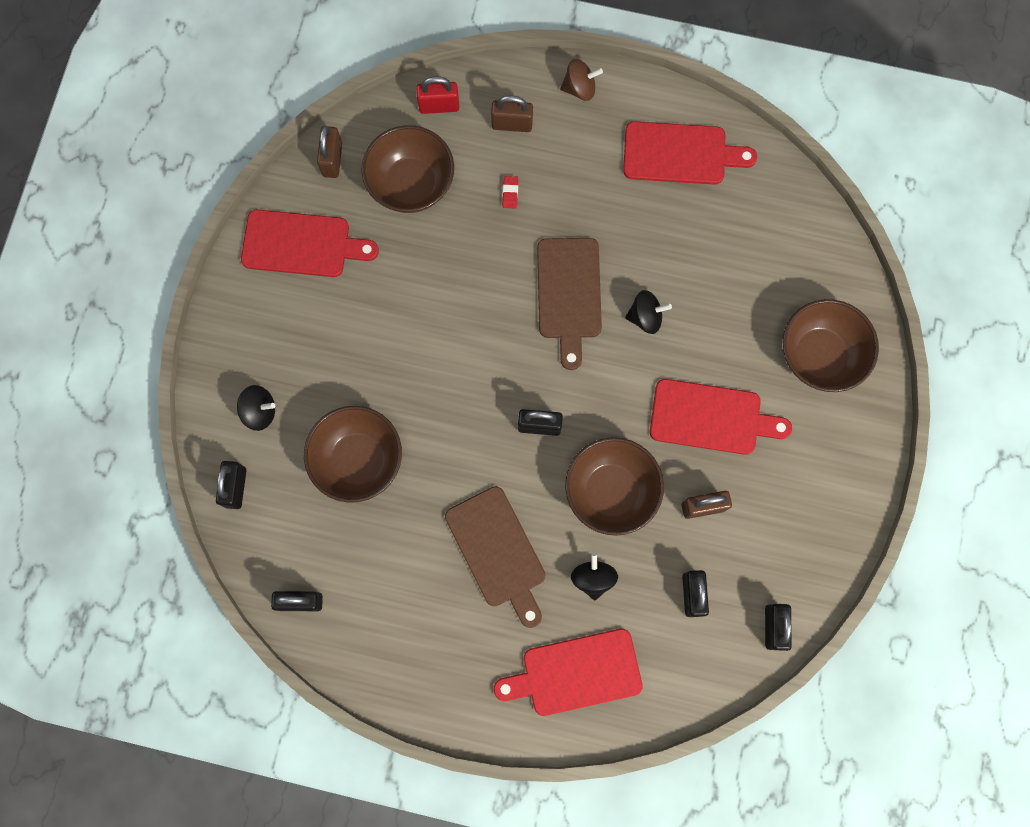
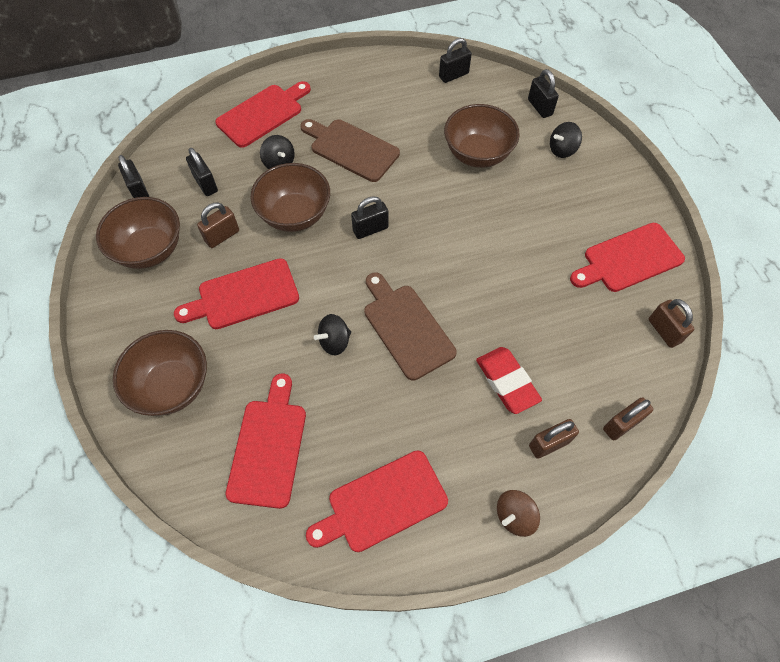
camera: 150 degrees right, 15 degrees down
brown bowl [361,125,454,213] -> brown bowl moved to [96,197,180,269]
red padlock [416,76,459,114] -> brown padlock [603,397,653,440]
red eraser [503,176,518,209] -> red eraser [476,347,542,414], size x2.32
none -> red cutting board [226,373,306,509]

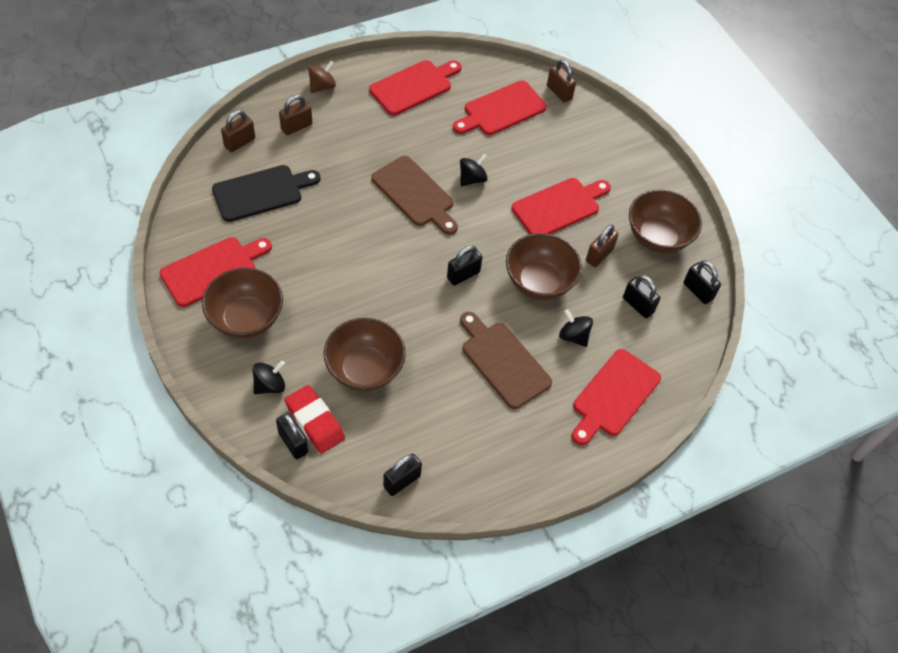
camera: 165 degrees right, 5 degrees down
brown bowl [113,330,207,416] -> brown bowl moved to [202,268,283,339]
red cutting board [226,373,306,509] -> red cutting board turned 60 degrees clockwise [453,80,547,135]
brown cutting board [300,119,400,182] -> brown cutting board turned 150 degrees counterclockwise [460,312,552,409]
red eraser [476,347,542,414] -> red eraser moved to [284,385,345,454]
brown padlock [649,299,694,348] -> brown padlock moved to [547,59,576,103]
none -> black cutting board [212,165,321,222]

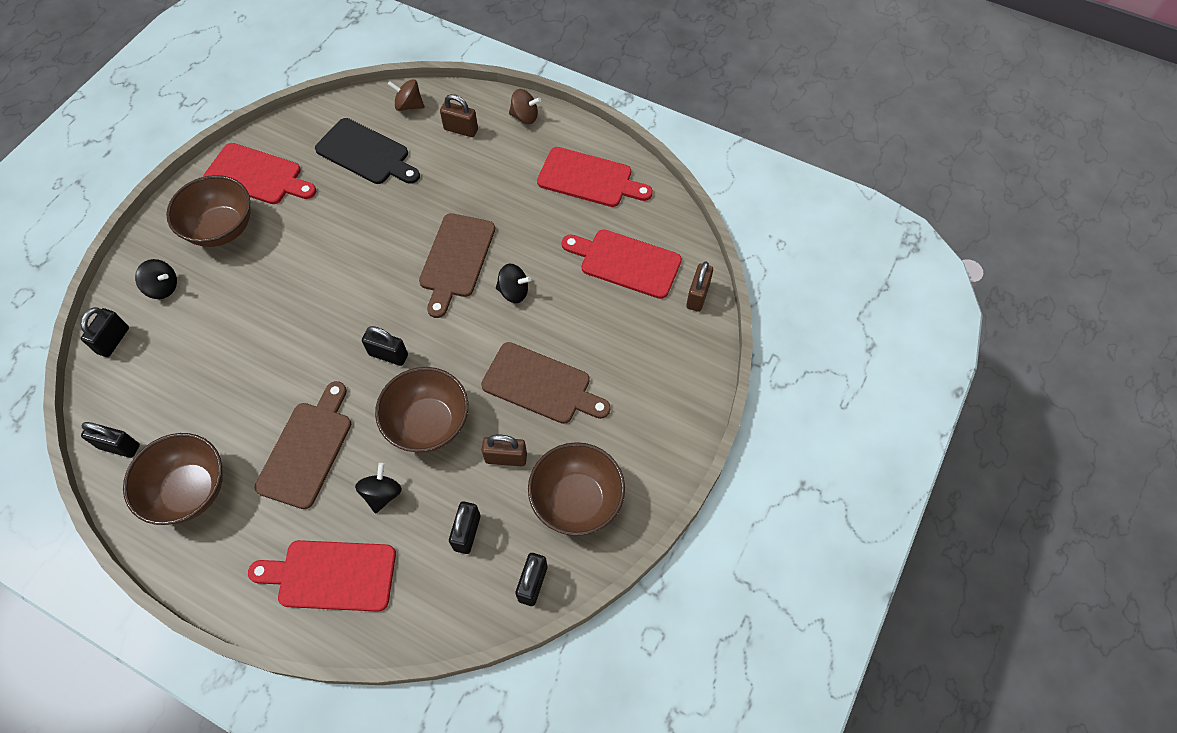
camera: 60 degrees right, 5 degrees up
brown padlock [221,110,255,152] -> brown spinning top [387,79,425,111]
red eraser [284,385,345,454] -> none
brown bowl [323,318,406,391] -> brown bowl moved to [123,433,223,525]
red cutting board [512,178,611,234] -> brown cutting board [481,342,611,424]

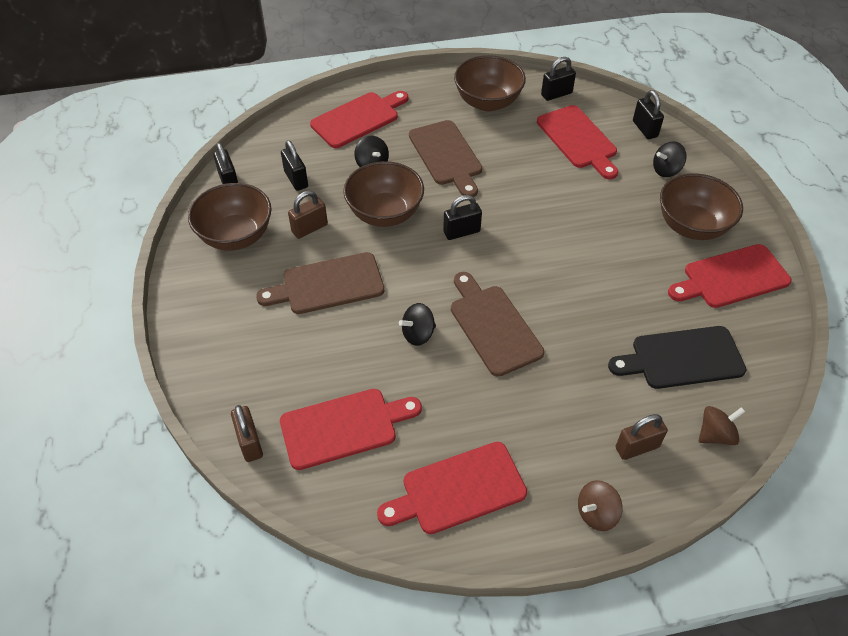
camera: 140 degrees right, 10 degrees down
none -> red cutting board [537,105,618,179]

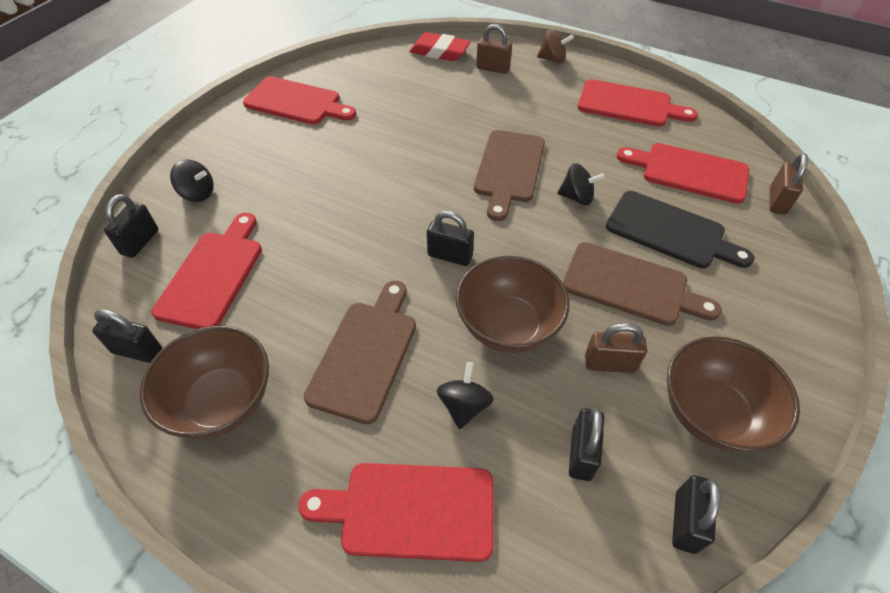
camera: 140 degrees left, 0 degrees up
black cutting board [608,326,747,389] -> black cutting board moved to [606,191,755,268]
brown bowl [660,173,743,240] -> none
brown spinning top [699,406,745,445] -> red eraser [409,32,471,61]

